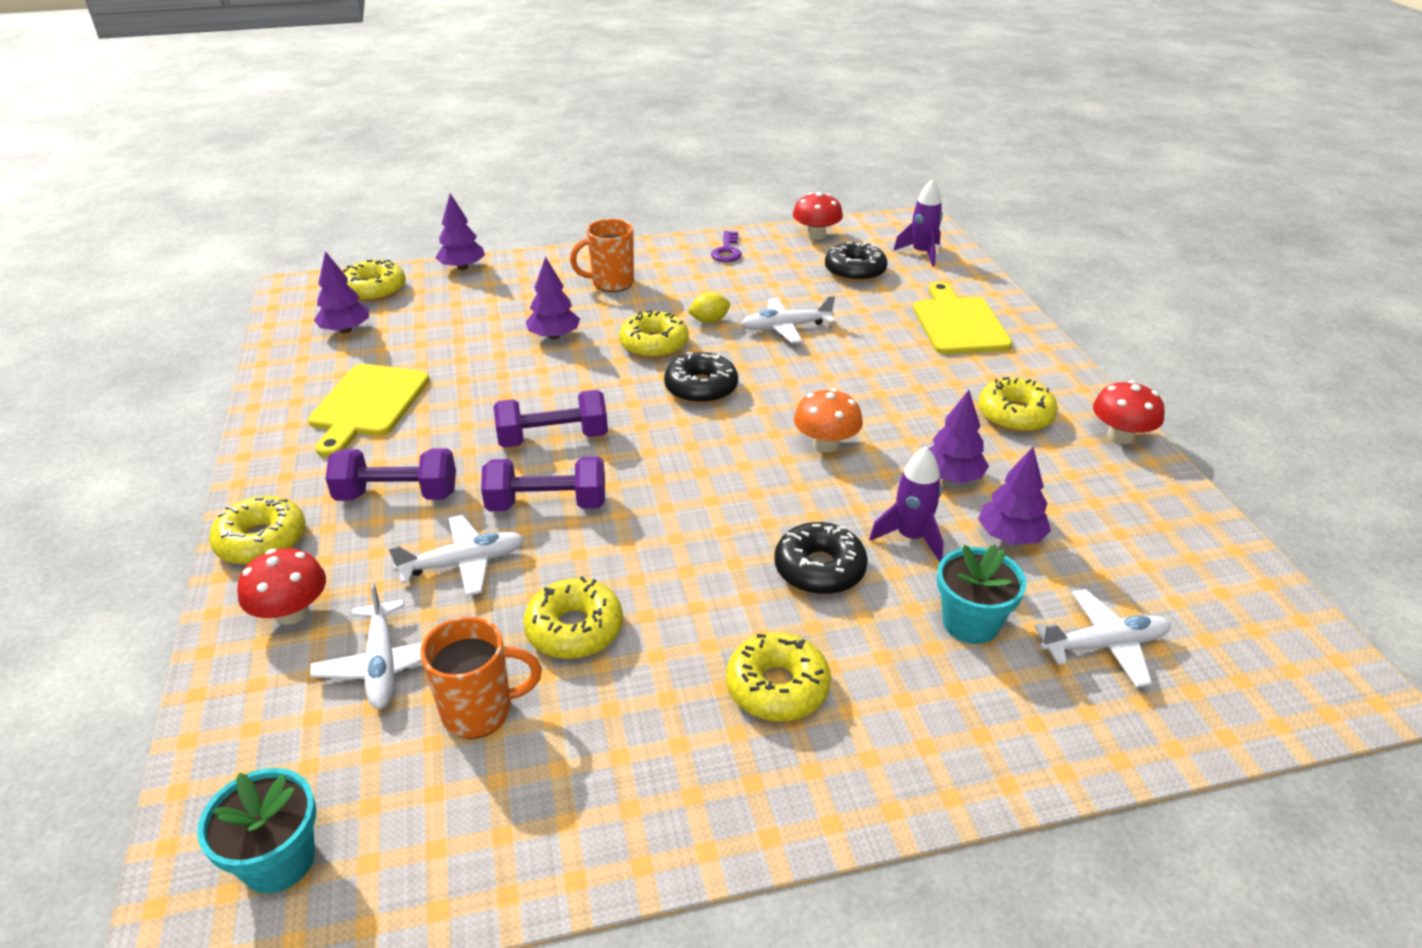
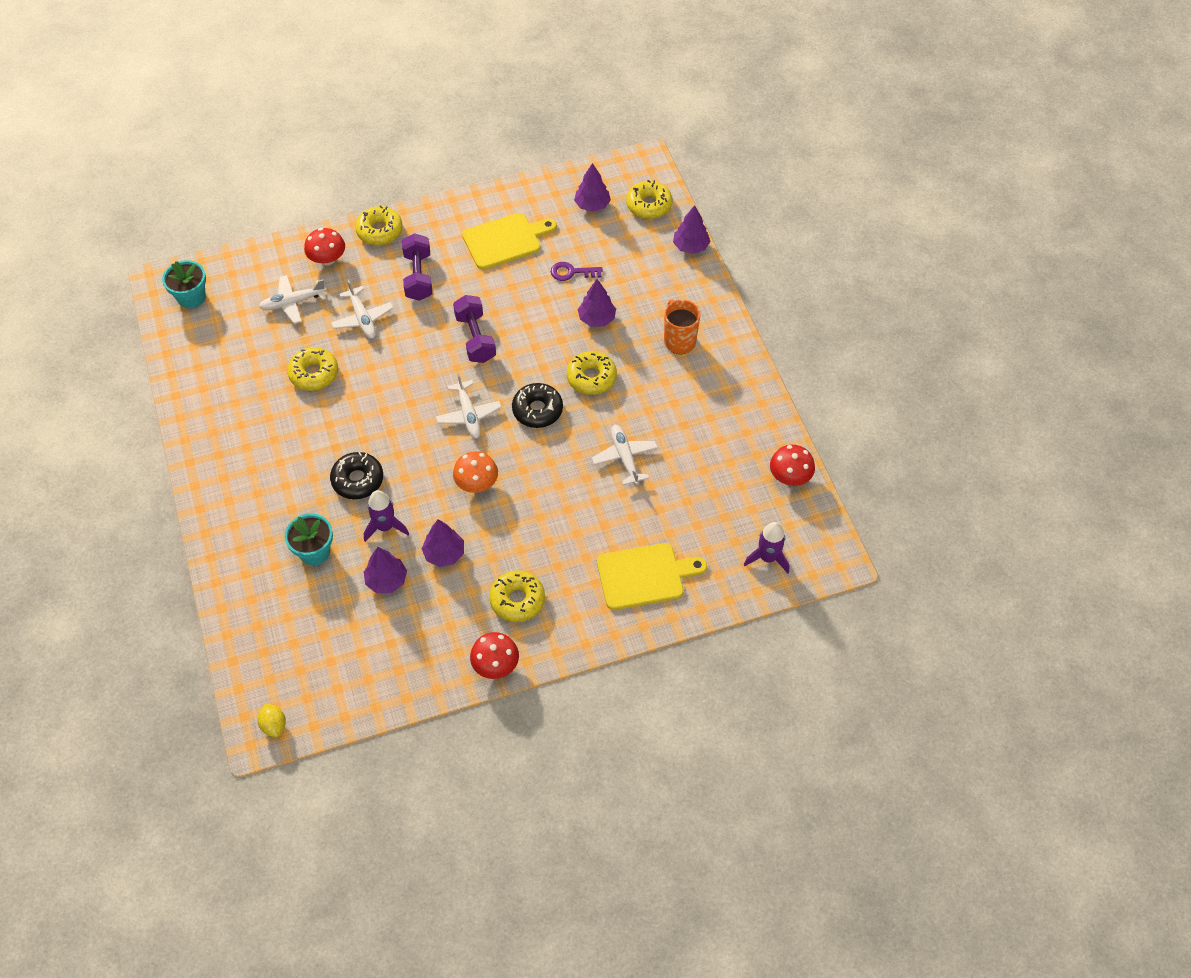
camera: 85 degrees right, 20 degrees up
yellow cutting board [308,364,430,458] -> yellow cutting board turned 150 degrees clockwise [462,213,557,270]
orange mug [420,616,542,739] -> none
purple dumbbell [481,456,605,511] -> none
yellow lemon [687,292,730,323] -> yellow lemon moved to [258,703,286,738]
purple key [711,231,742,262] -> purple key moved to [551,262,603,281]
yellow donut [726,632,831,721] -> none
black donut [825,242,888,282] -> none
white plane [1034,589,1171,688] -> white plane moved to [436,373,502,439]

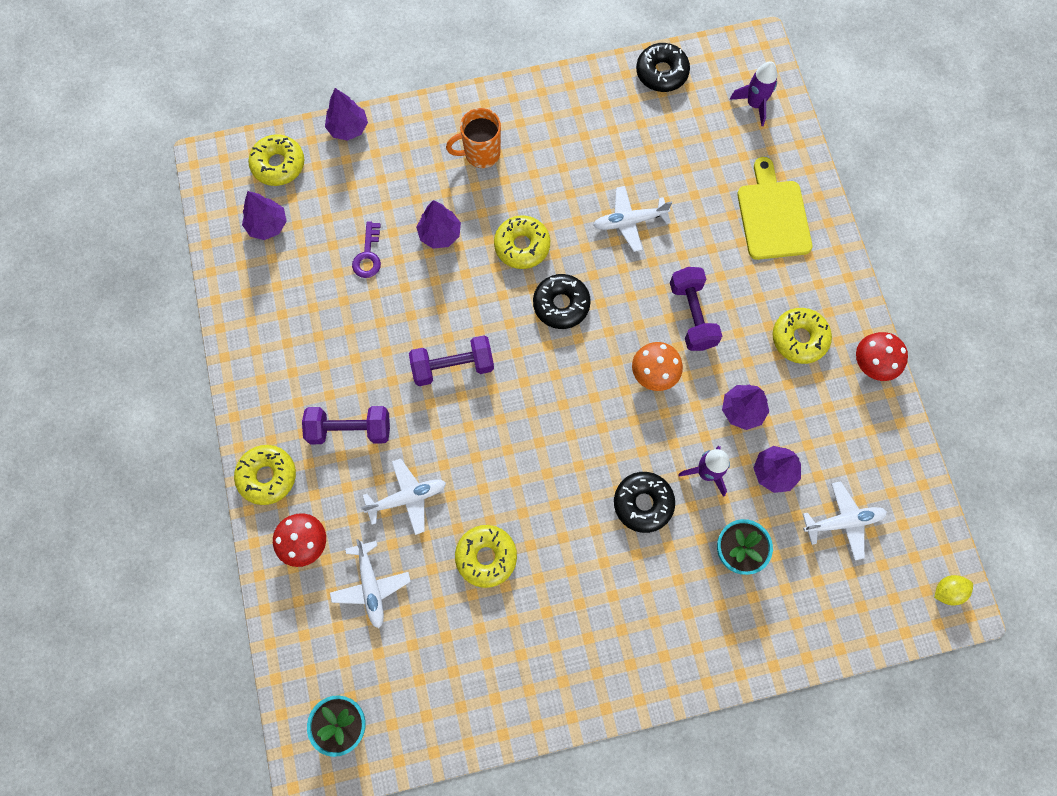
camera: 85 degrees left, 15 degrees up
white plane [436,373,502,439] -> white plane moved to [803,481,887,560]
yellow cutting board [462,213,557,270] -> none
red mushroom [770,445,815,486] -> black donut [636,43,690,92]
none -> purple dumbbell [670,267,722,351]

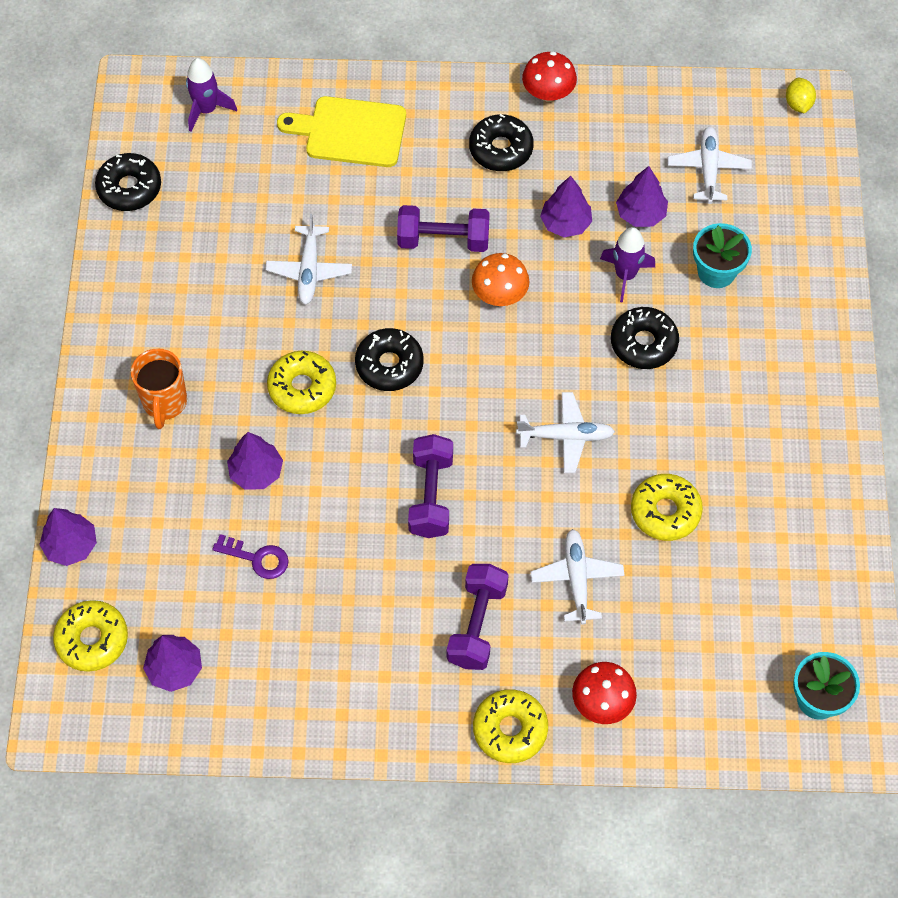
camera: 75 degrees left, 10 degrees down
white plane [330,539,411,628] -> white plane moved to [516,392,615,473]
yellow donut [772,308,832,364] -> black donut [469,114,534,171]

